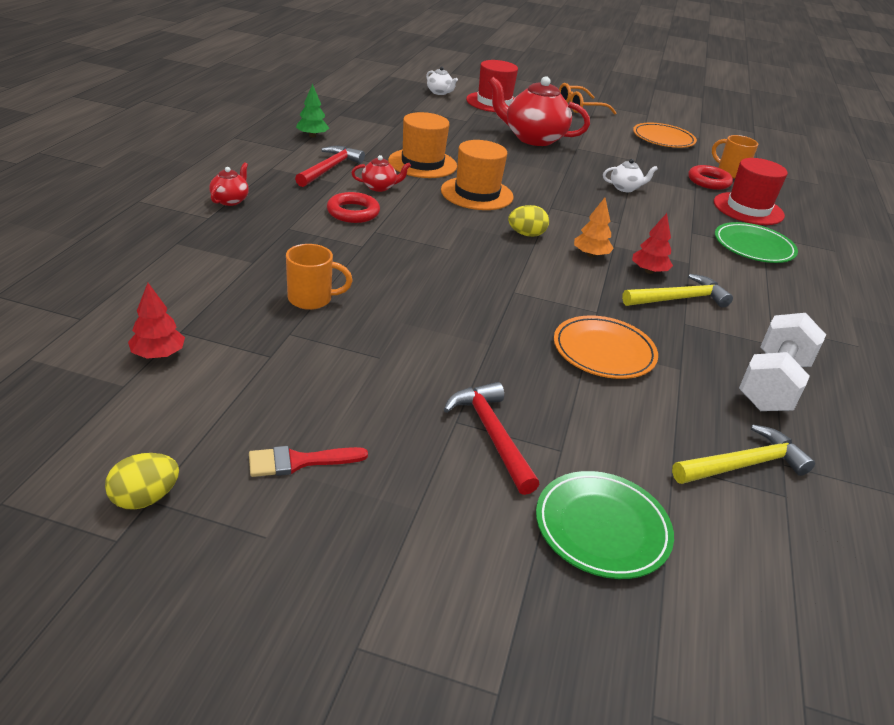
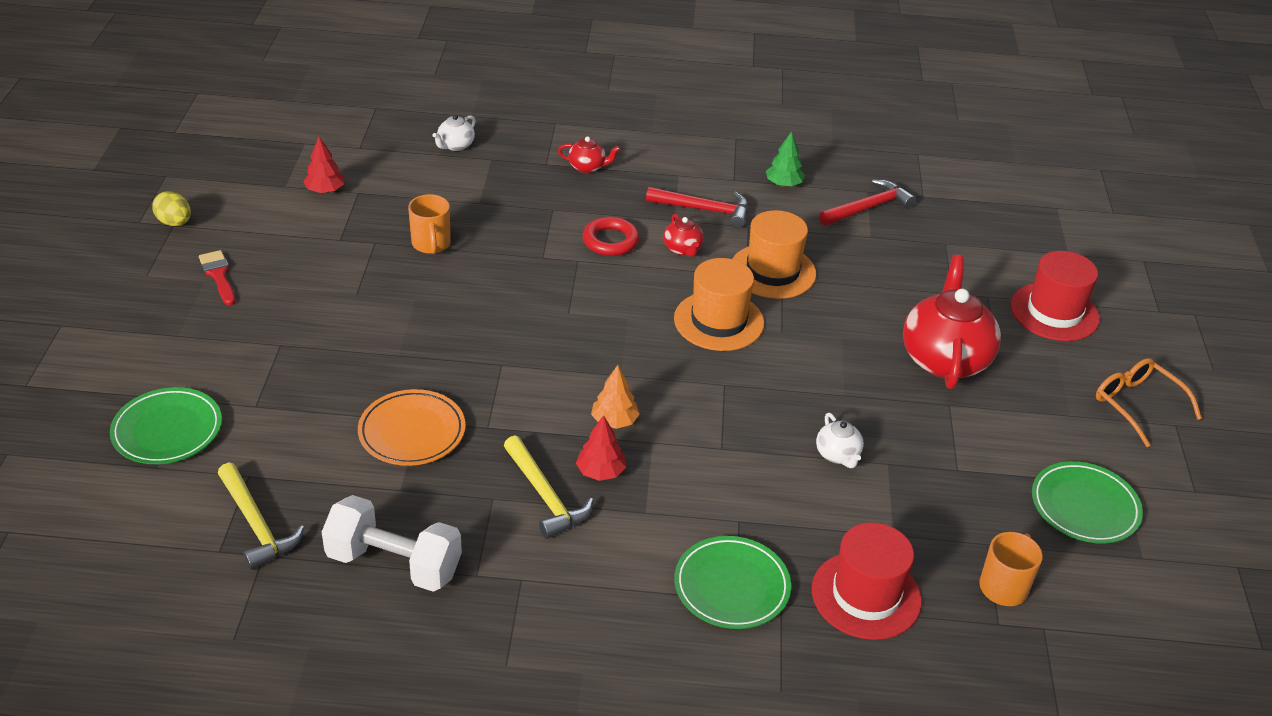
camera: 80 degrees right, 5 degrees up
white teapot [426,67,458,95] -> white teapot moved to [432,114,476,151]
red hammer [444,382,539,495] -> red hammer moved to [819,179,916,226]
yellow egg [508,205,549,237] -> none
orange plate [633,123,697,148] -> green plate [1032,461,1143,544]
red ring [688,165,733,190] -> none

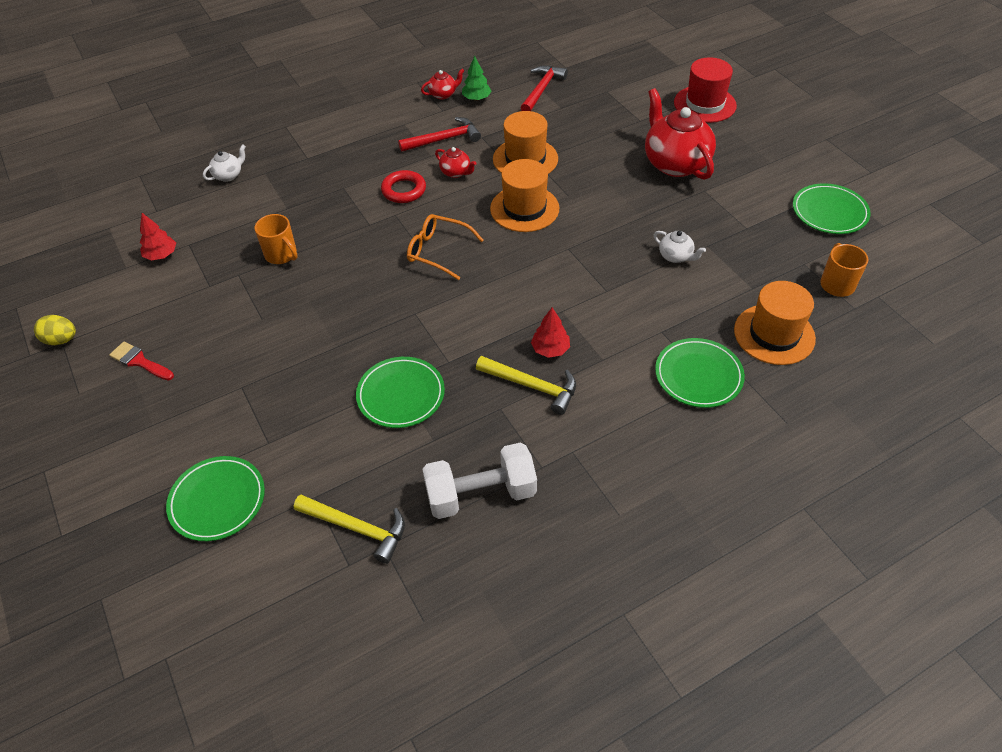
camera: 30 degrees left, 10 degrees up
orange plate [358,389,466,466] -> green plate [356,357,445,428]
white teapot [432,114,476,151] -> white teapot turned 135 degrees counterclockwise [203,145,246,182]
red teapot [558,136,620,173] -> red teapot moved to [421,68,464,100]
orange tree [591,365,640,429] -> none
red hat [812,522,922,640] -> orange hat [734,281,816,365]
orange glasses [1096,358,1202,447] -> orange glasses moved to [407,214,484,280]

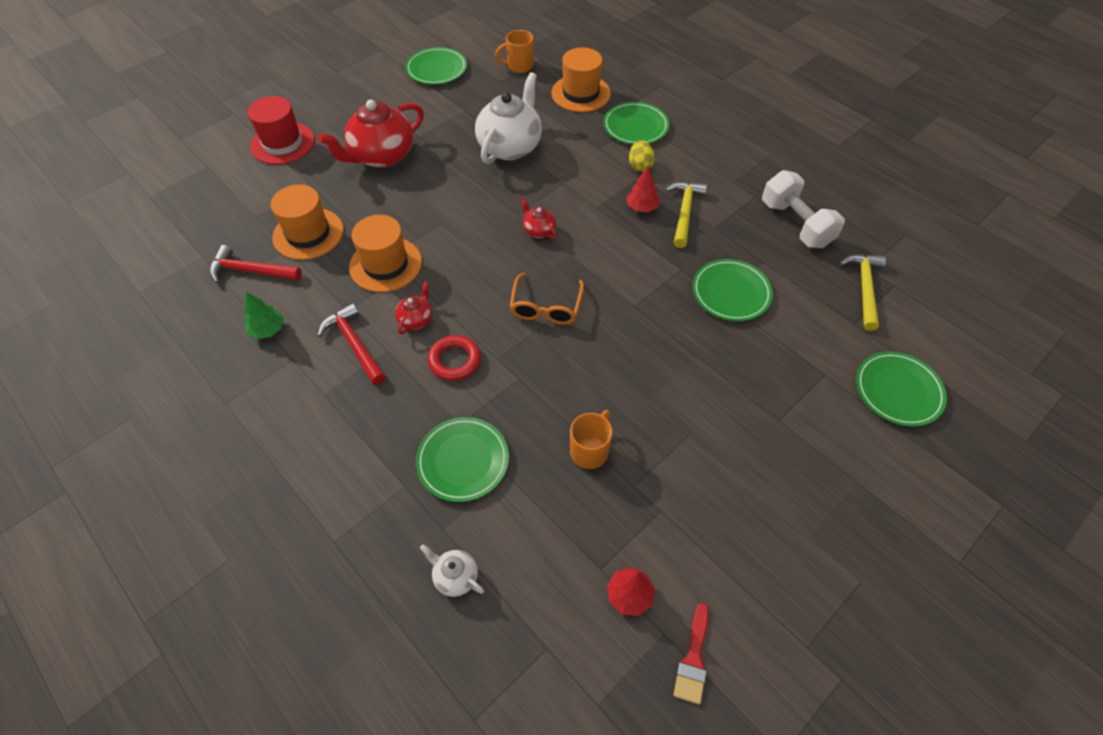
camera: 105 degrees left, 5 degrees up
yellow egg [34,315,76,345] -> yellow egg moved to [629,140,655,172]
red brush [109,342,174,381] -> red brush moved to [674,603,709,704]
red teapot [421,68,464,100] -> red teapot moved to [521,197,556,239]
orange hat [490,159,559,232] -> orange hat moved to [271,185,343,260]
white teapot [654,231,706,263] -> white teapot [475,72,542,164], size x2.19
none -> green plate [416,417,509,502]

